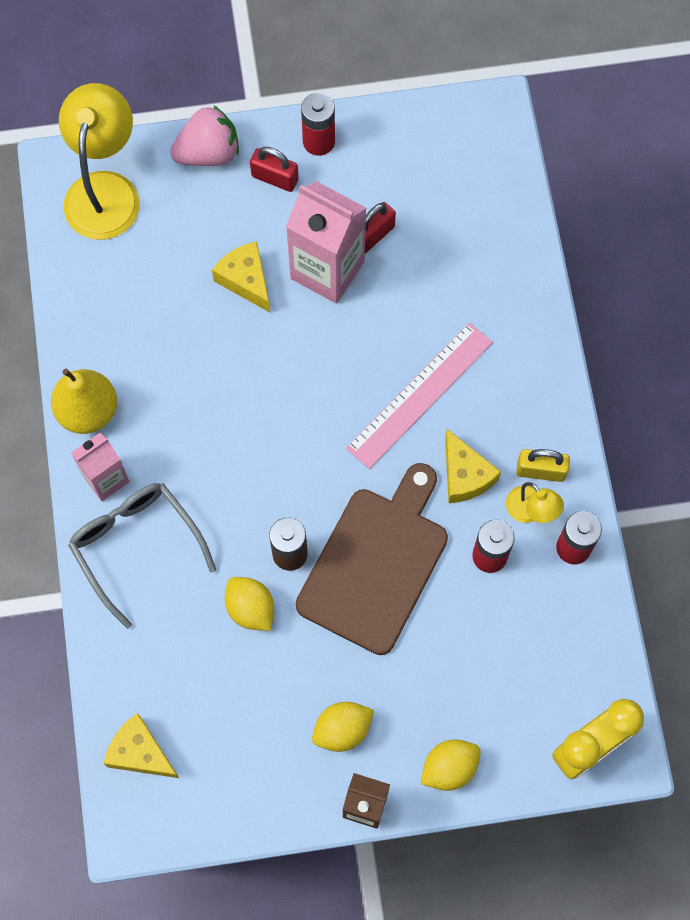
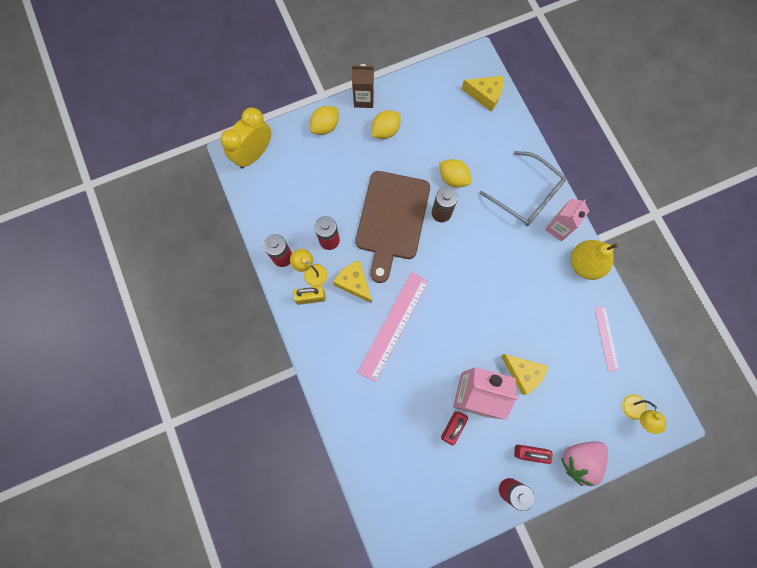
camera: 165 degrees right, 5 degrees up
yellow lamp [59,83,140,240] -> yellow lamp [622,395,666,434], size x0.49
none -> pink ruler [595,307,619,371]

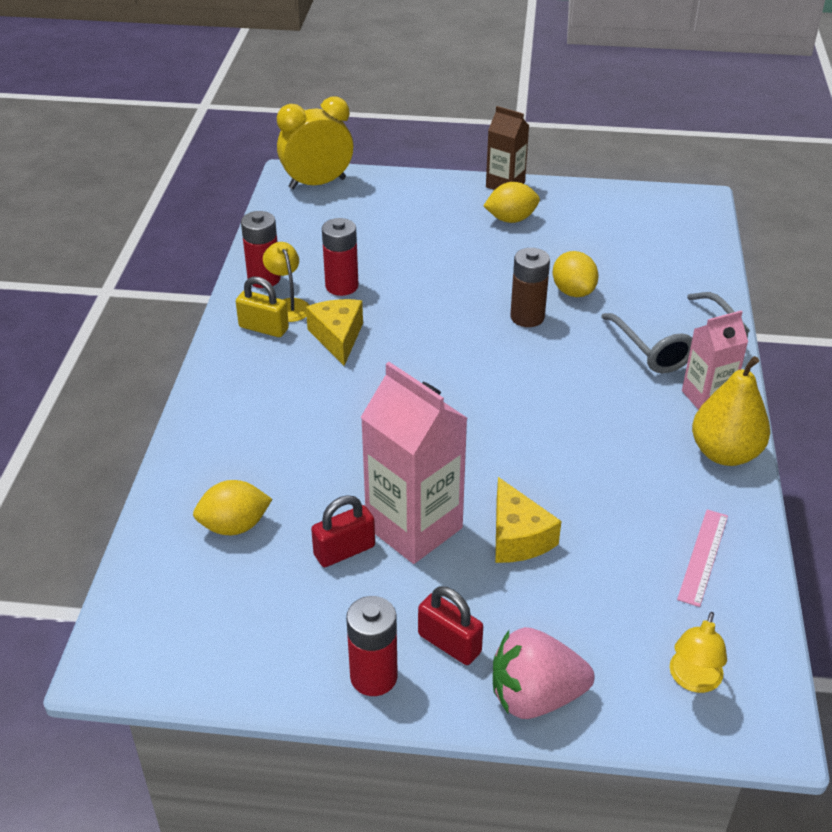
camera: 30 degrees right, 35 degrees down
yellow lemon [310,106,339,135] -> yellow lemon moved to [193,480,272,535]
brown cutting board [356,171,430,283] -> none
pink ruler [358,272,429,382] -> none
yellow cheese [462,76,503,112] -> none

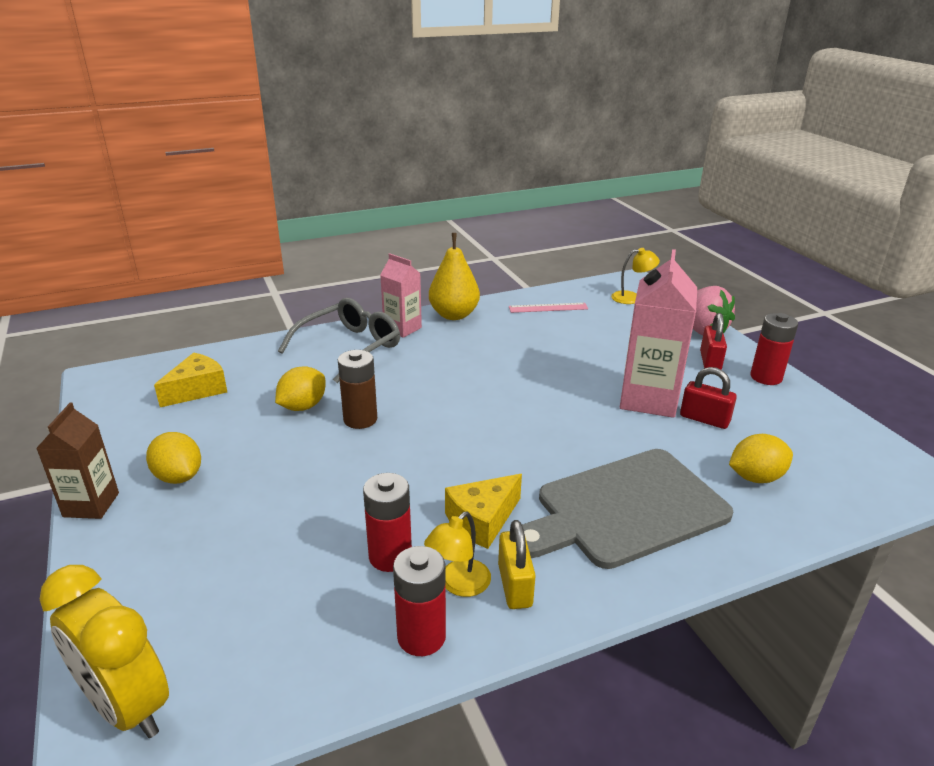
camera: 120 degrees left, 10 degrees down
yellow lemon [193,480,272,535] -> yellow lemon turned 60 degrees counterclockwise [729,434,793,483]
yellow cheese [495,477,561,563] -> yellow cheese moved to [154,352,227,407]
none -> grey cutting board [522,449,733,569]

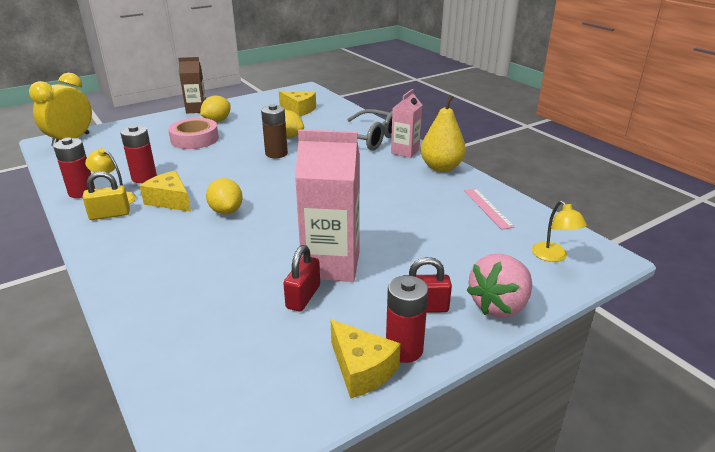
camera: 80 degrees right, 0 degrees up
grey cutting board [522,449,733,569] -> none
yellow lemon [729,434,793,483] -> yellow lemon moved to [206,178,243,214]
none -> pink tape [168,118,219,149]
none -> yellow cheese [331,320,401,398]

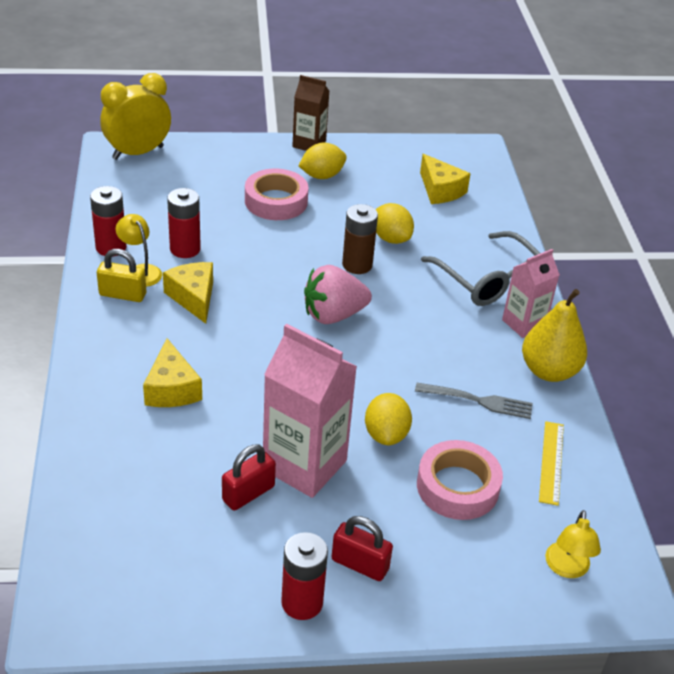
camera: 25 degrees right, 10 degrees up
yellow lemon [206,178,243,214] -> yellow lemon moved to [365,393,412,445]
yellow cheese [331,320,401,398] -> yellow cheese moved to [143,338,202,407]
pink ruler [464,188,514,230] -> yellow ruler [539,421,564,506]
pink strawberry [466,254,532,317] -> pink strawberry moved to [304,265,372,324]
none -> grey fork [415,383,533,419]
none -> pink tape [417,440,503,520]

